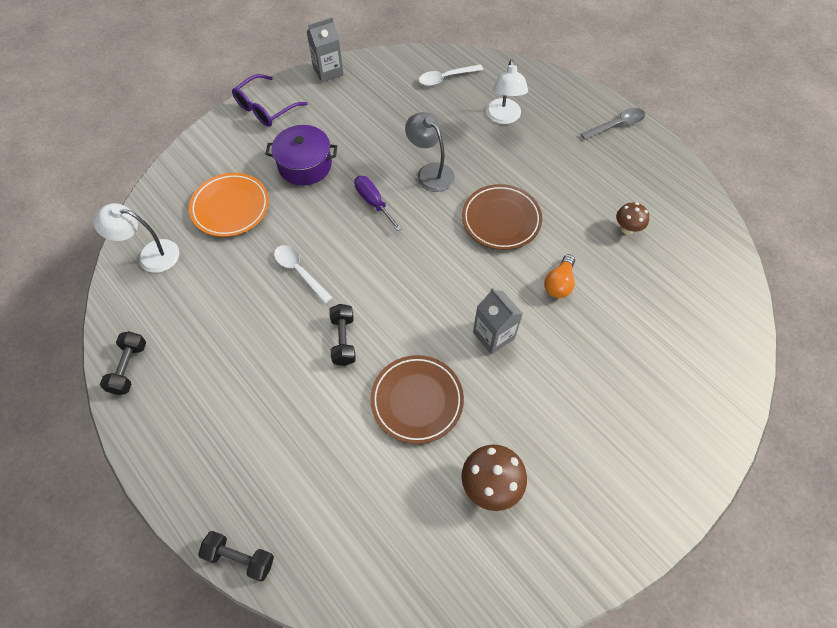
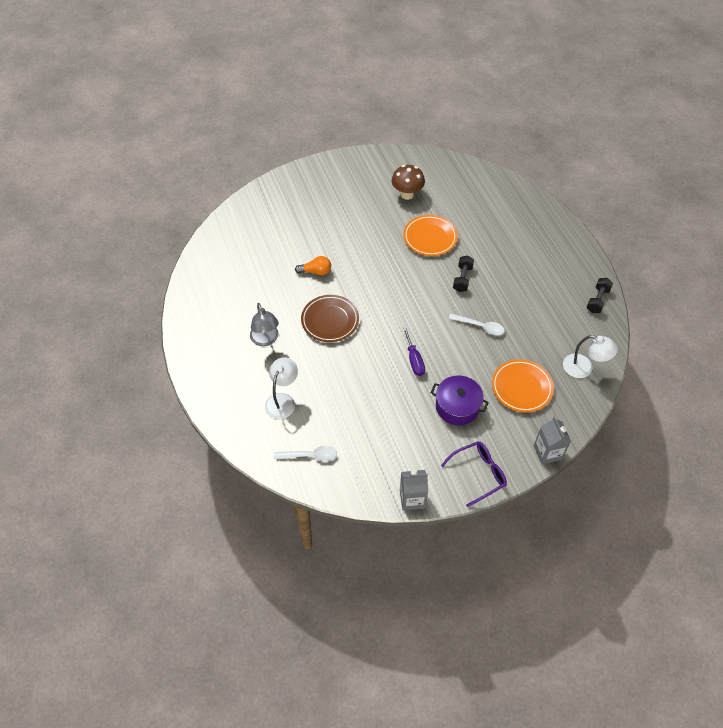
camera: 160 degrees left, 5 degrees down
black dumbbell [198,531,274,582] -> none
white spoon [274,245,333,304] -> white spoon turned 45 degrees counterclockwise [449,314,505,335]
brown plate [370,355,464,444] -> orange plate [403,215,458,256]
grey lamp [405,112,455,192] -> grey lamp moved to [250,303,279,346]
grey carton [473,288,523,354] -> grey carton moved to [534,417,571,464]
orange light bulb [544,254,575,298] -> orange light bulb turned 45 degrees clockwise [295,256,331,275]
grey spoon [581,108,645,140] -> none
brown mushroom [616,202,649,234] -> none

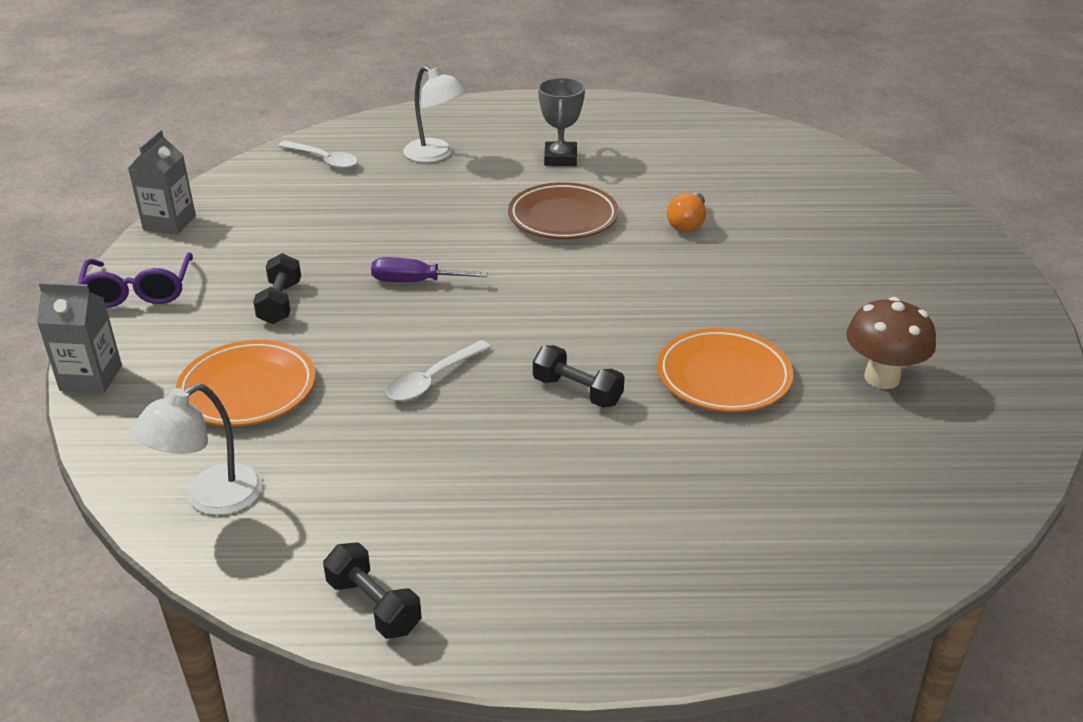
camera: 110 degrees right, 20 degrees down
grey lamp [250,303,279,346] -> grey trophy [538,78,585,166]
white spoon [274,446,337,461] -> white spoon turned 75 degrees counterclockwise [278,141,358,169]
purple pot [431,375,489,425] -> black dumbbell [253,253,301,324]

